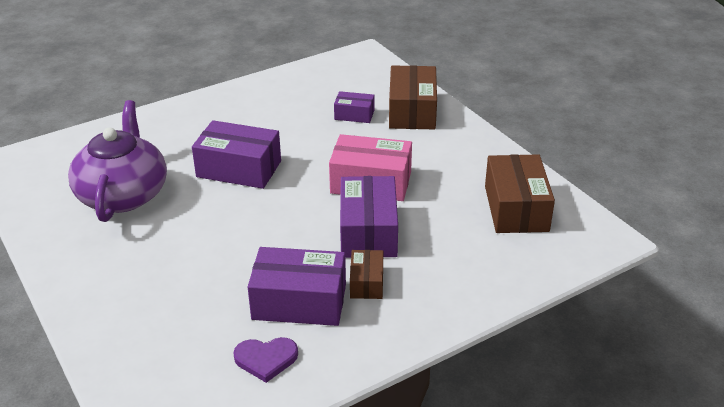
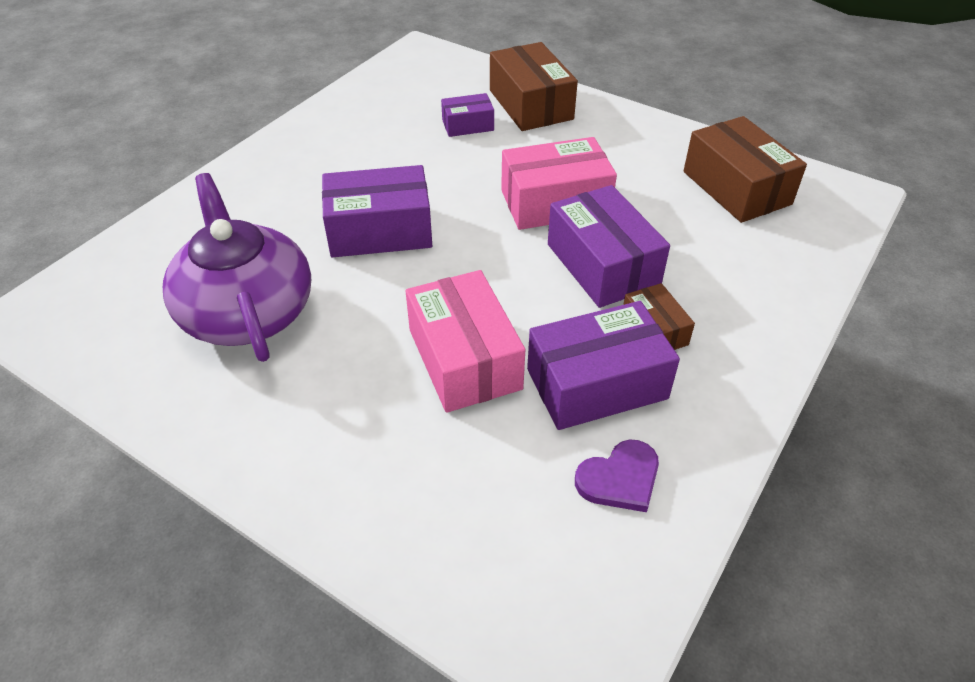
camera: 25 degrees left, 10 degrees up
none -> pink box [406,270,525,413]

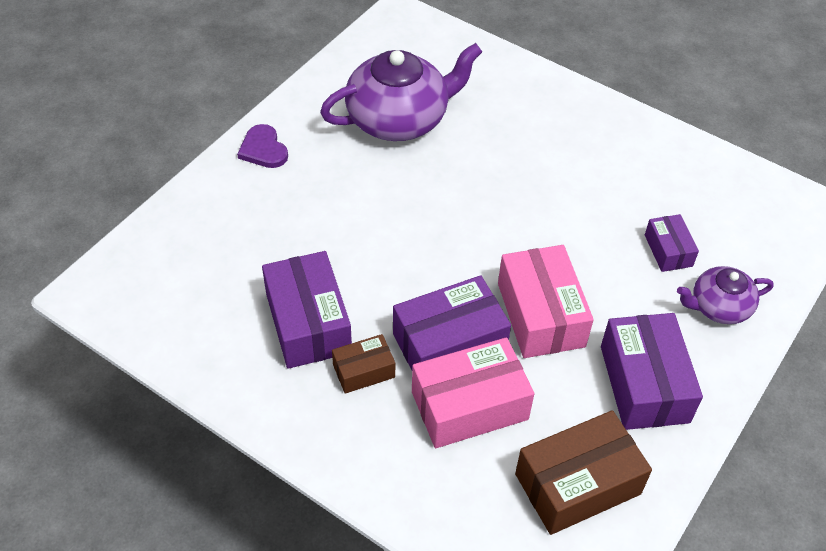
camera: 90 degrees right, 5 degrees up
purple box [322,165,432,257] -> purple box moved to [601,313,703,430]
pink box [406,270,525,413] -> pink box moved to [412,337,535,448]
brown box [490,42,578,131] -> purple teapot [677,266,774,324]
purple heart [575,439,659,512] -> purple heart moved to [237,124,288,168]

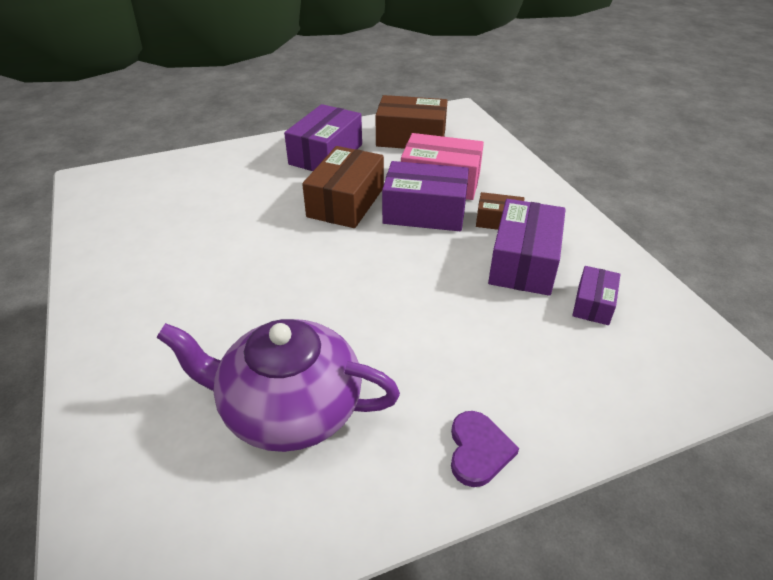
camera: 145 degrees left, 10 degrees down
pink box [498,245,594,358] -> brown box [302,146,384,228]
purple box [645,214,699,272] -> purple box moved to [572,266,621,325]
purple teapot [677,266,774,324] -> none

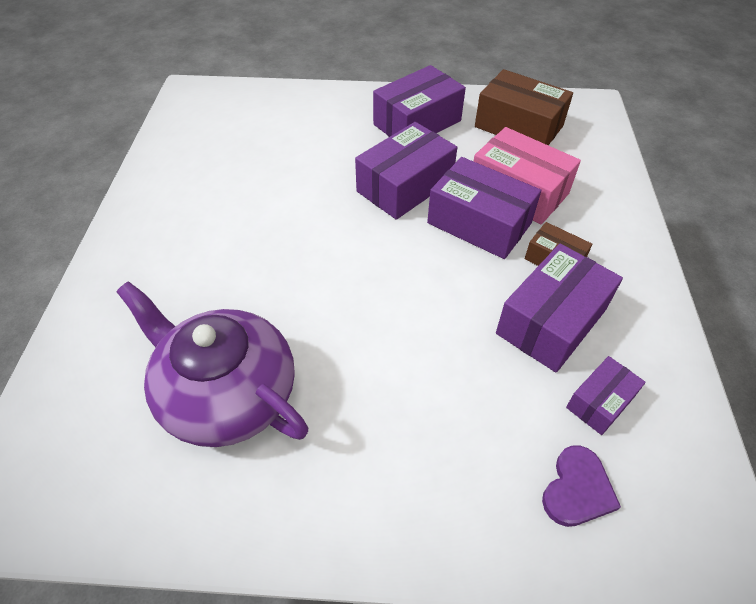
camera: 25 degrees right, 10 degrees up
brown box [302,146,384,228] -> purple box [355,122,457,220]
purple heart [451,411,519,487] -> purple heart moved to [542,445,621,527]

